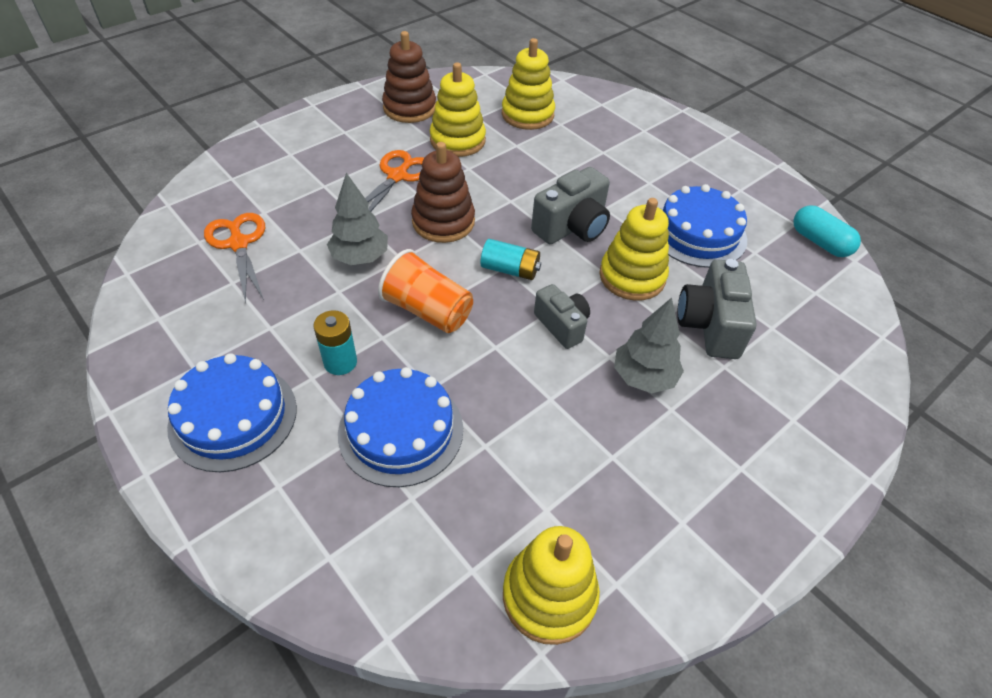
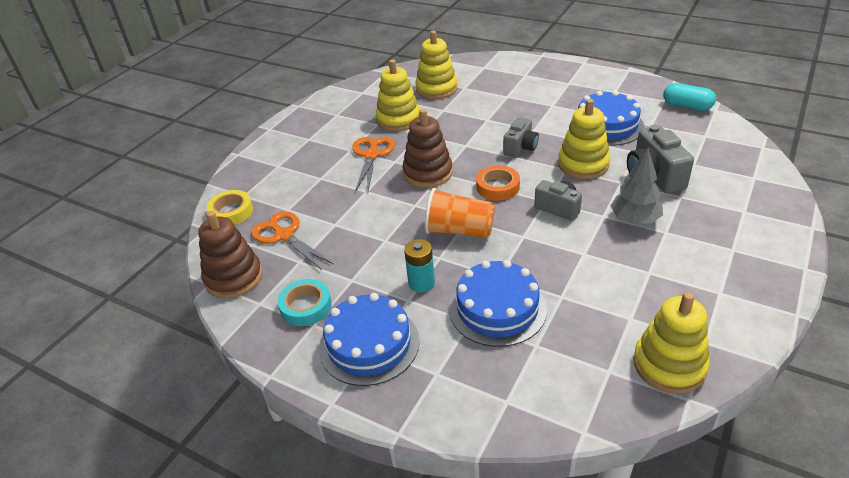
camera: 15 degrees left, 10 degrees down
grey tree [327,173,388,265] -> none
brown stacking toy [382,31,436,123] -> brown stacking toy moved to [198,211,263,298]
turquoise battery [480,239,541,280] -> orange tape [476,165,520,201]
grey camera [531,167,610,244] -> grey camera [503,117,539,158], size x0.66
none -> yellow tape [206,190,253,225]
none -> turquoise tape [278,279,332,326]

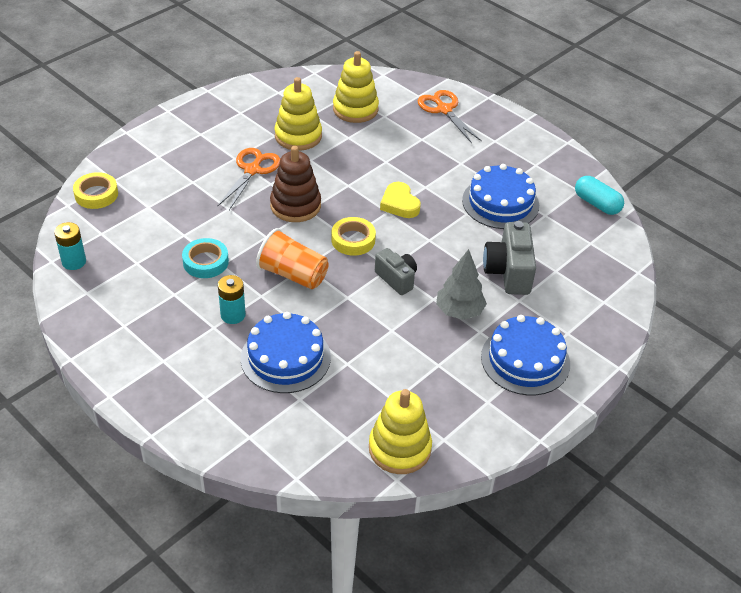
camera: 10 degrees right, 5 degrees up
brown stacking toy [198,211,263,298] -> turquoise battery [54,222,86,270]
orange scissors [251,211,334,270] -> orange scissors moved to [417,90,482,143]
turquoise tape [278,279,332,326] -> turquoise tape moved to [182,238,229,278]
blue cake [319,293,420,386] -> blue cake moved to [481,315,570,395]
orange tape [476,165,520,201] -> yellow tape [332,217,376,256]
grey camera [503,117,539,158] -> yellow heart [380,182,421,218]
yellow stacking toy [558,99,610,179] -> none

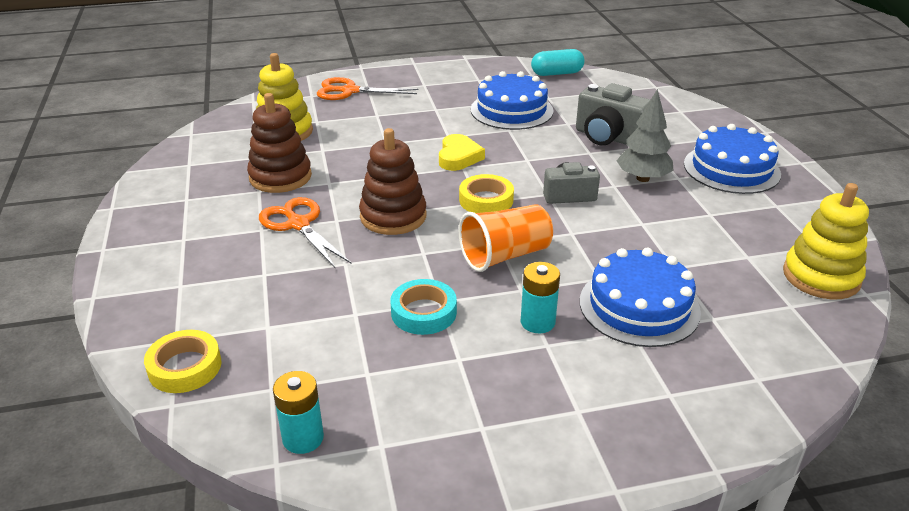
camera: 55 degrees left, 10 degrees down
yellow stacking toy [275,77,322,151] -> brown stacking toy [247,93,312,193]
yellow heart [380,182,421,218] -> yellow heart turned 90 degrees counterclockwise [439,134,485,171]

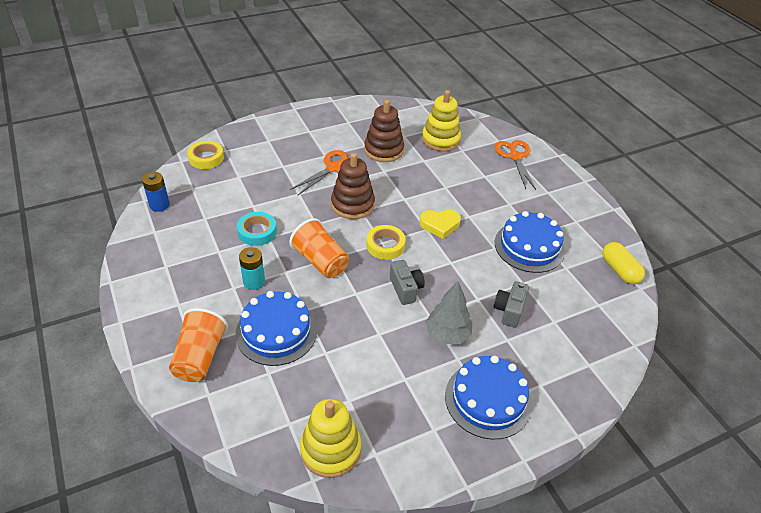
camera: 75 degrees right, 10 degrees up
turquoise battery [273,371,324,454] -> blue battery [142,172,170,212]
turquoise capsule [531,49,585,76] -> yellow capsule [602,242,645,284]
grey camera [576,83,650,145] -> grey camera [494,281,529,328], size x0.66
none -> orange cup [169,308,228,382]

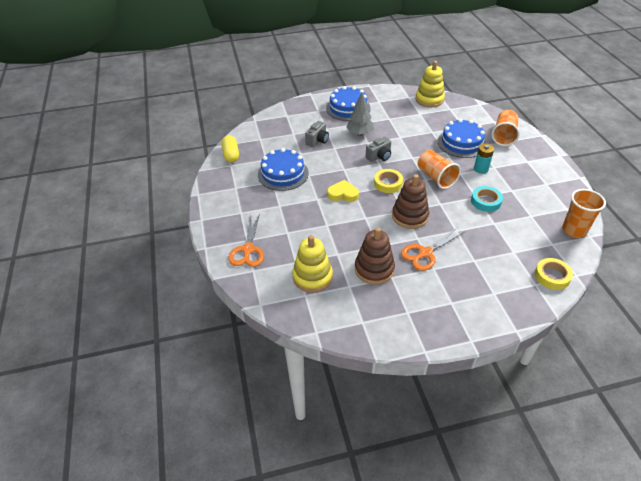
camera: 165 degrees left, 0 degrees up
blue battery [142,172,170,212] -> orange cup [562,189,606,238]
grey camera [390,260,425,305] -> grey camera turned 120 degrees counterclockwise [366,137,391,162]

